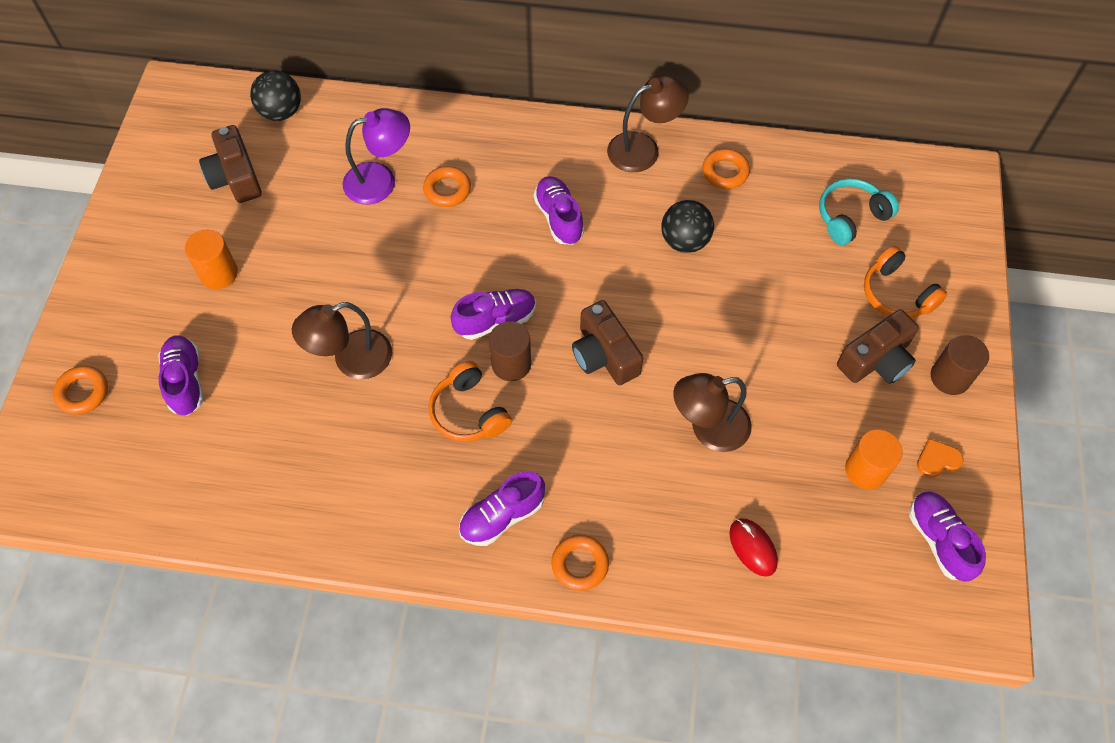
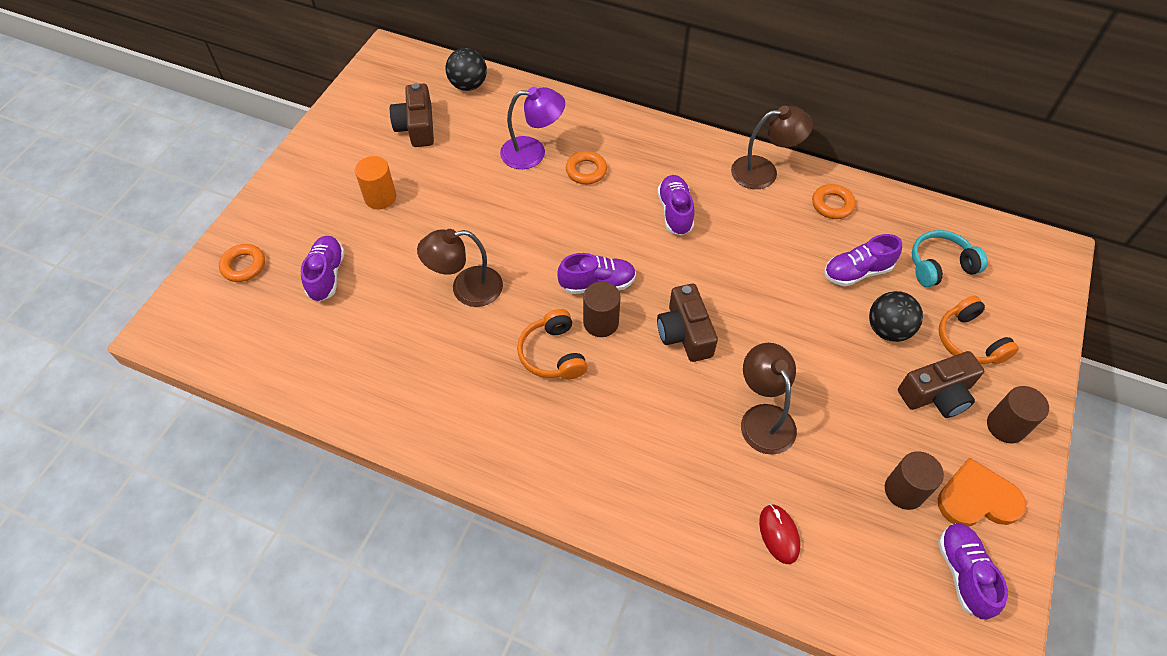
camera: 15 degrees right, 5 degrees down
purple shoe [459,471,545,546] -> purple shoe moved to [824,234,902,287]
orange ring [551,535,609,591] -> none
black ball [661,200,714,253] -> black ball moved to [869,291,923,342]
brown lamp [673,373,752,452] -> brown lamp turned 75 degrees clockwise [741,343,797,455]
orange cylinder [845,429,902,490] -> brown cylinder [885,451,944,510]
orange heart [917,438,964,478] -> orange heart [938,458,1027,527], size x1.84

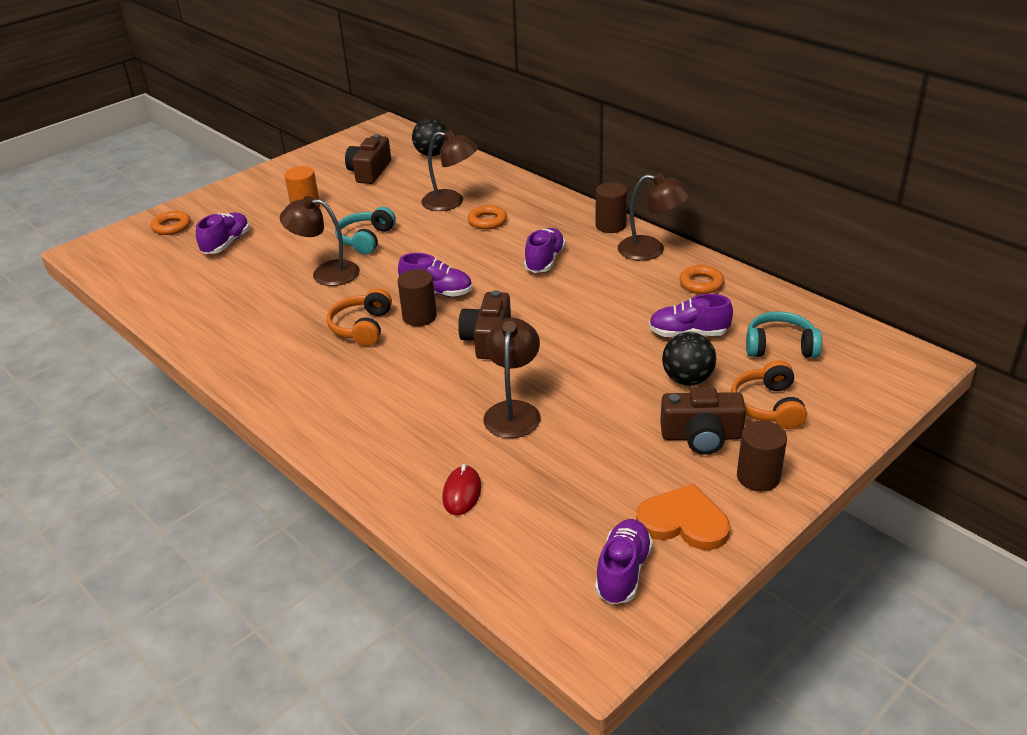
camera: 25 degrees right, 20 degrees down
purple lamp [500,87,565,169] -> brown lamp [422,130,478,211]
brown cylinder [885,451,944,510] -> brown cylinder moved to [596,182,627,233]
none -> turquoise headphones [335,207,396,254]

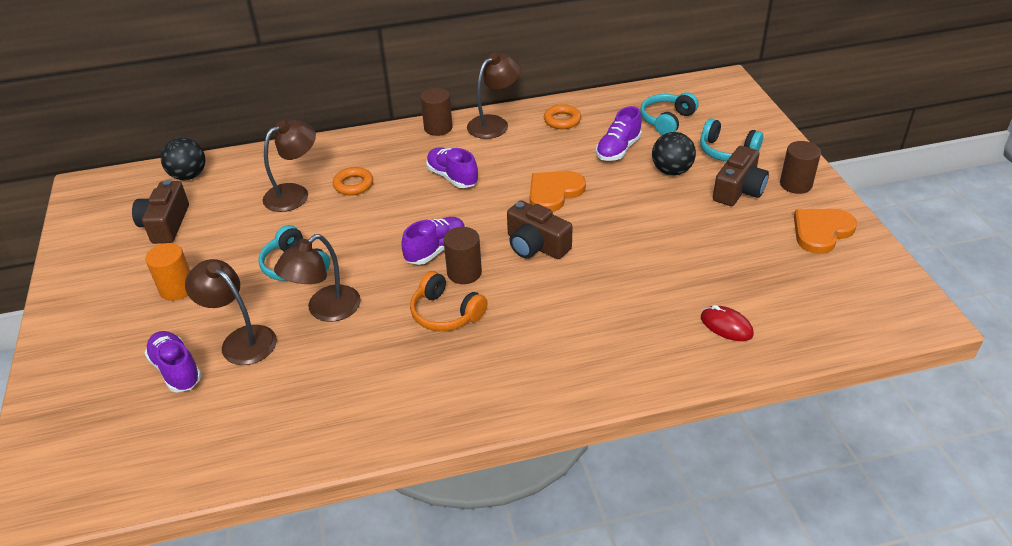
camera: 60 degrees left, 5 degrees up
orange ring [151,211,191,235] -> none
brown camera [345,134,391,184] -> brown camera turned 45 degrees clockwise [132,180,189,244]
brown lamp [483,318,540,438] -> brown lamp moved to [185,259,277,365]
purple shoe [595,519,653,604] -> none
orange headphones [731,360,807,429] -> turquoise headphones [700,118,763,161]
none -> orange heart [530,171,586,212]

